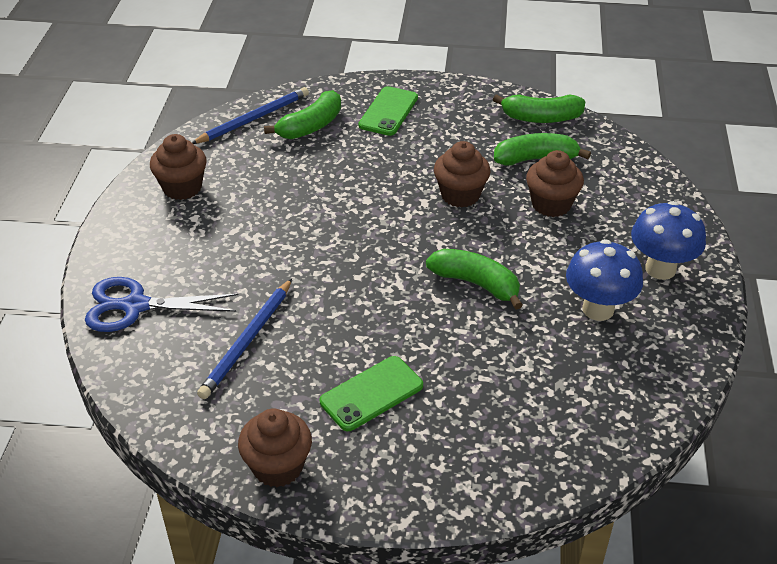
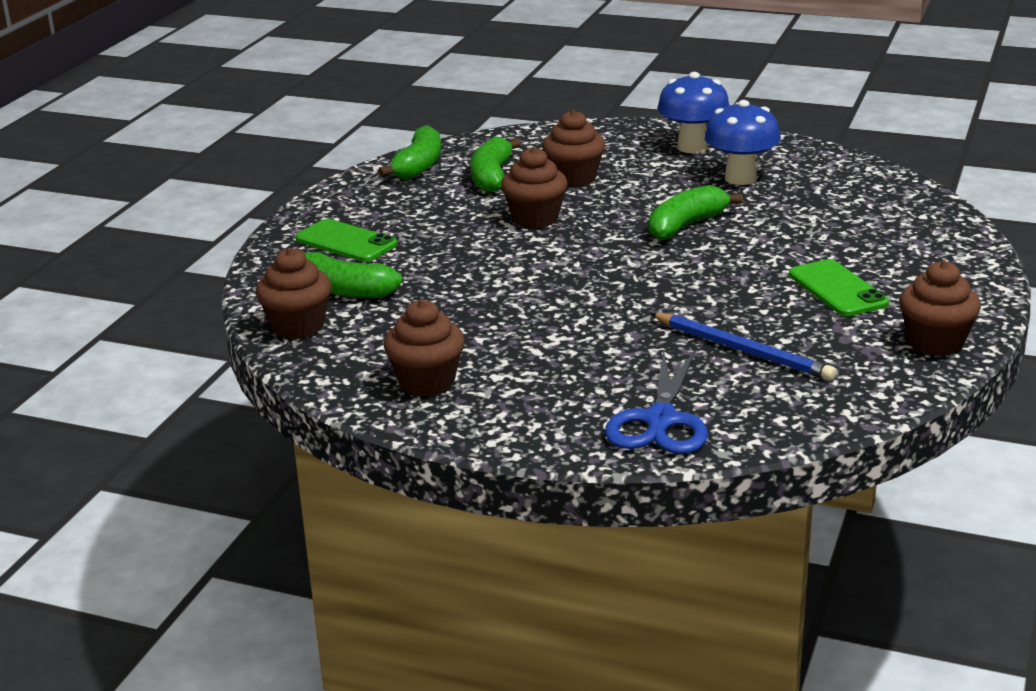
camera: 75 degrees left, 15 degrees down
blue pencil [192,87,309,144] -> brown cupcake [256,248,332,339]
green banana [264,90,341,139] -> green banana turned 150 degrees clockwise [300,250,402,298]

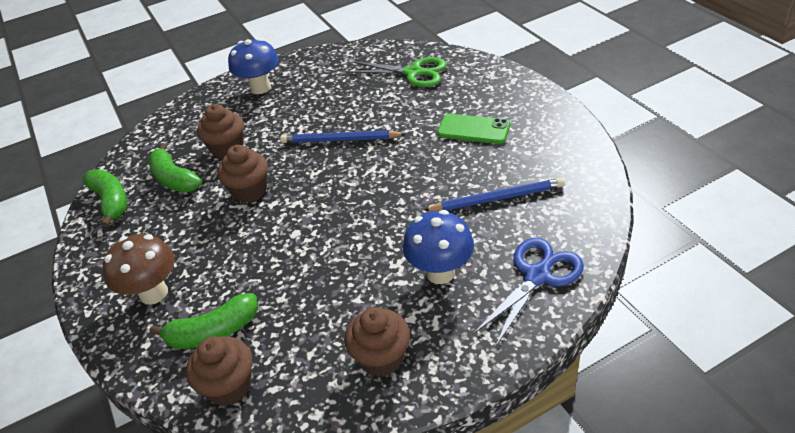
camera: 45 degrees left, 15 degrees up
green phone [295,219,397,262] -> brown mushroom [102,234,175,305]
blue scissors [605,349,708,454] -> blue scissors turned 105 degrees counterclockwise [473,238,584,348]
green banana [649,185,743,240] -> blue pencil [280,130,405,143]
blue mushroom [704,100,781,185] -> blue mushroom moved to [403,210,474,284]
brown cupcake [899,261,981,356] -> none
none -> green scissors [346,57,447,87]

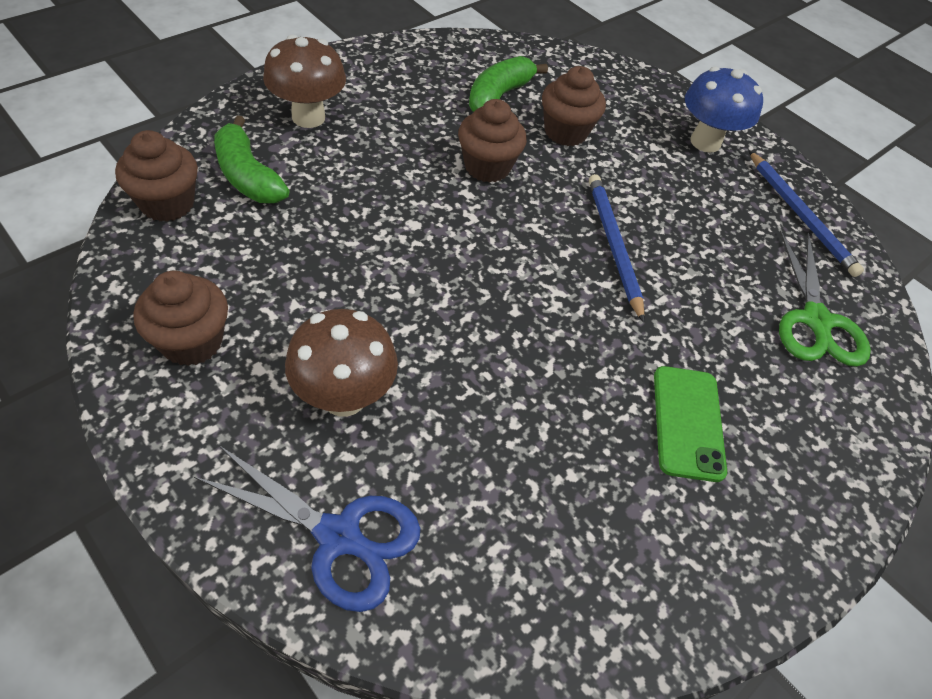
camera: 65 degrees right, 10 degrees up
green banana [83,169,127,227] -> none
blue mushroom [403,210,474,284] -> brown mushroom [285,309,398,417]
blue pencil [423,178,564,211] -> blue pencil moved to [749,151,864,277]

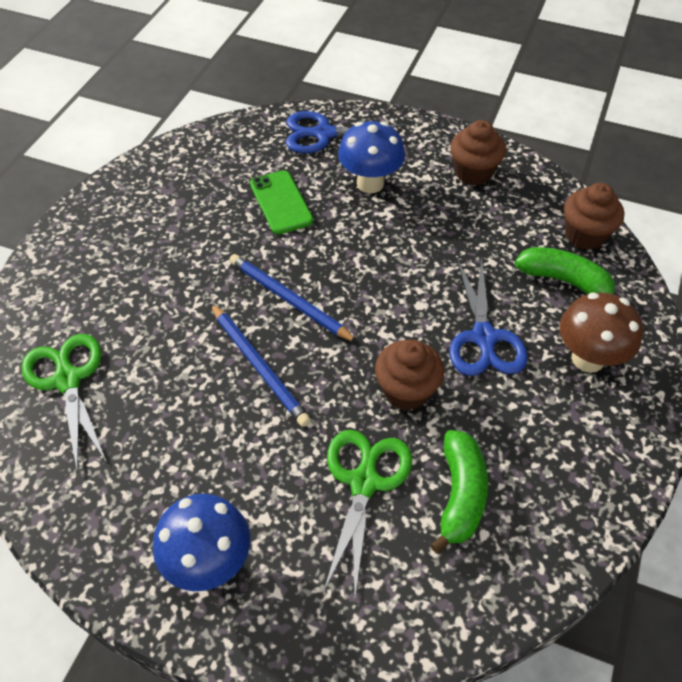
camera: 160 degrees right, 0 degrees up
brown mushroom [285,309,398,417] -> blue mushroom [338,121,405,193]
brown cupcake [542,66,606,146] -> green scissors [323,430,412,596]
green phone [654,366,727,482] -> green phone moved to [250,170,313,234]
blue pencil [749,151,864,277] -> blue pencil moved to [229,254,358,343]
none -> blue scissors [449,257,528,376]

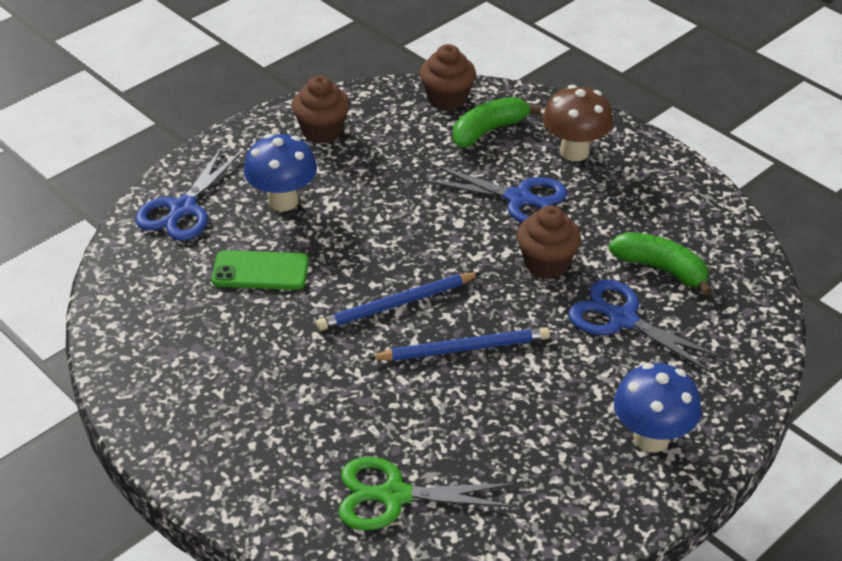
camera: 65 degrees left, 10 degrees down
green scissors [323,430,412,596] -> blue scissors [568,279,725,374]

